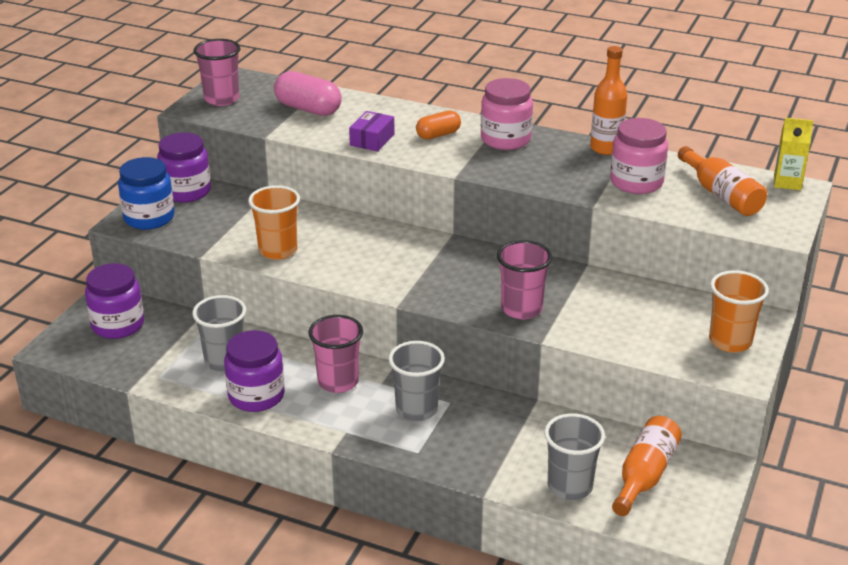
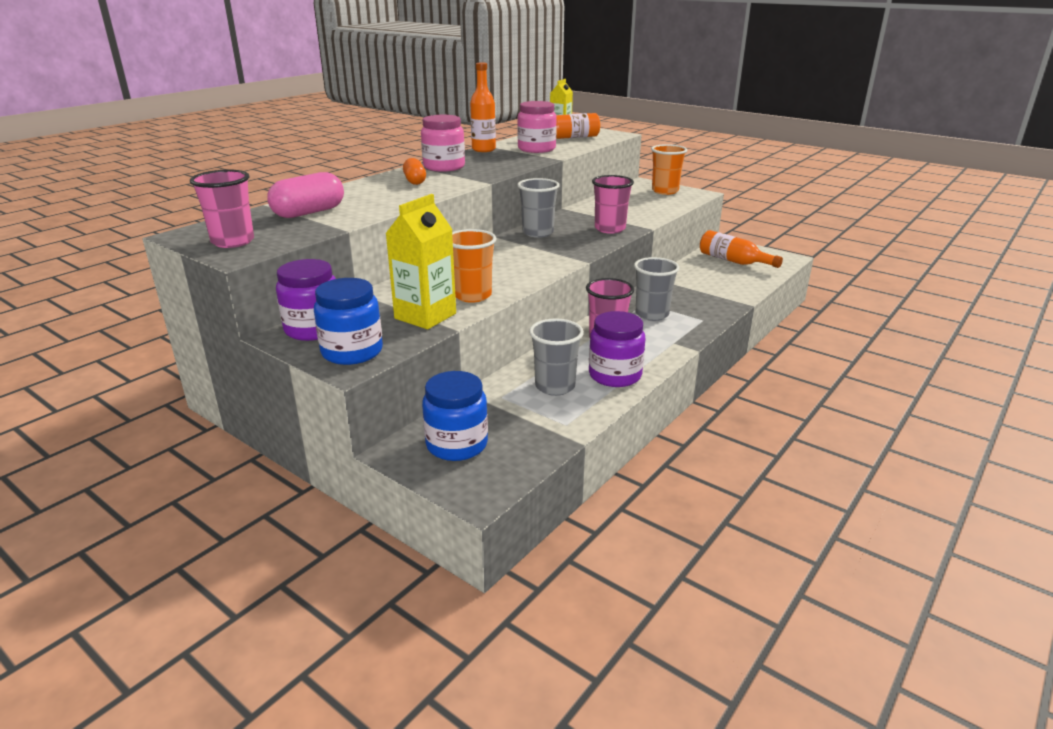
camera: 75 degrees left, 5 degrees down
purple jar [85,263,144,339] -> blue jar [422,371,488,461]
purple box [349,111,395,152] -> none
grey cup [544,413,605,500] -> grey cup moved to [517,178,560,238]
none -> yellow carton [385,194,456,329]

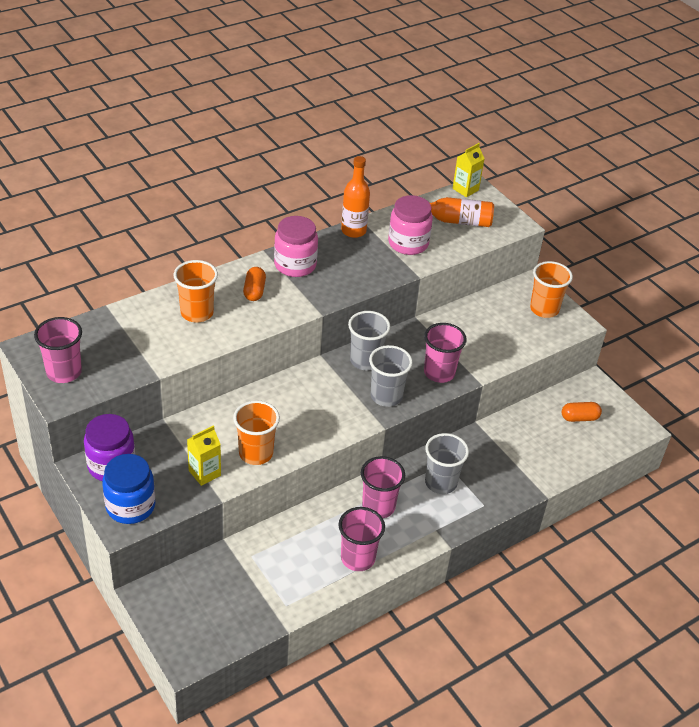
camera: 15 degrees right, 15 degrees up
pink capsule [267,172,344,218] -> none
yellow carton [385,194,456,329] -> yellow carton [187,425,221,486], size x0.62
blue jar [422,371,488,461] -> none
grey cup [529,319,584,396] -> grey cup moved to [369,345,413,407]
purple jar [589,311,645,387] -> pink cup [339,507,385,571]
orange bottle [700,230,783,268] -> orange capsule [562,402,602,422]
none -> orange cup [174,260,218,323]

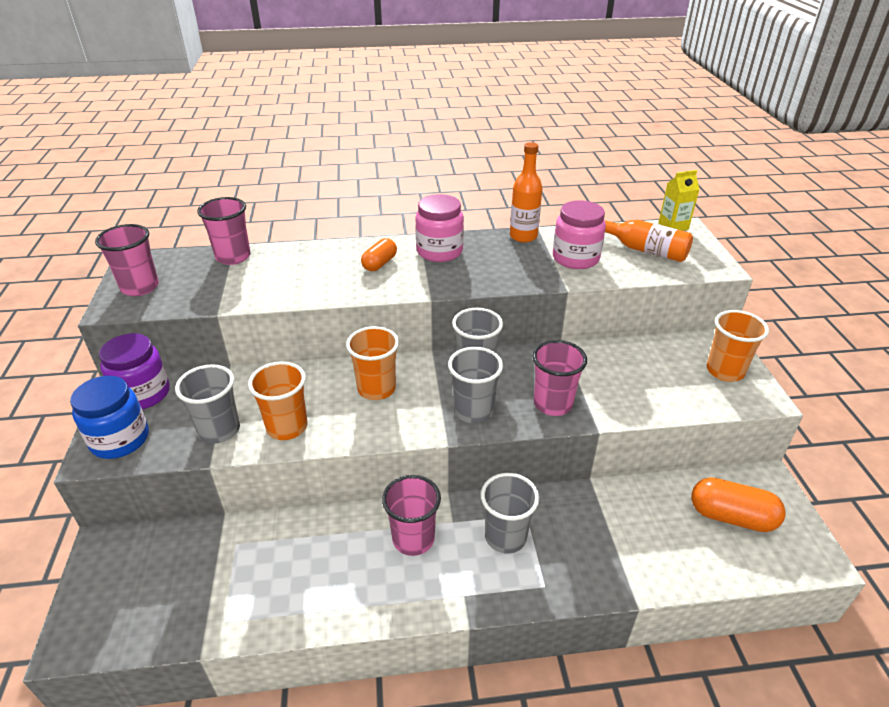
camera: 30 degrees right, 5 degrees down
orange cup [174,260,218,323] -> orange cup moved to [346,326,399,400]
yellow carton [187,425,221,486] -> grey cup [175,364,240,444]
pink cup [339,507,385,571] -> pink cup moved to [197,197,251,265]
orange capsule [562,402,602,422] -> orange capsule [691,477,786,532], size x1.59

